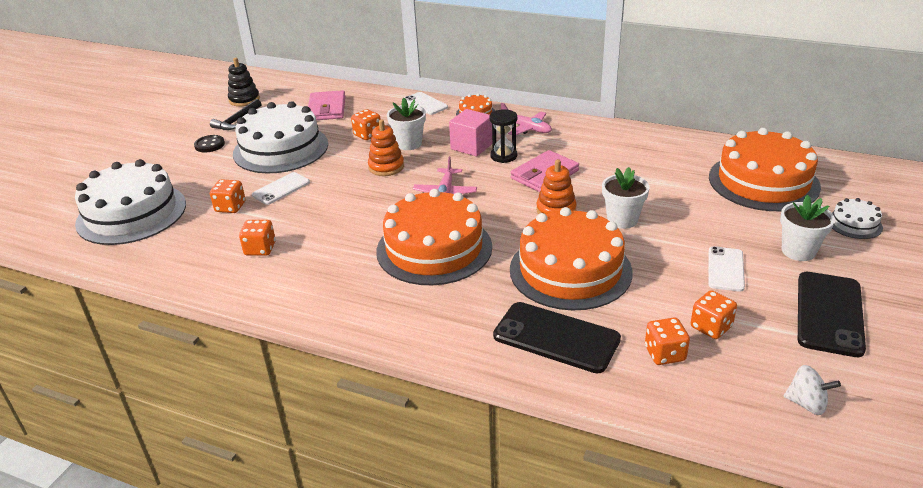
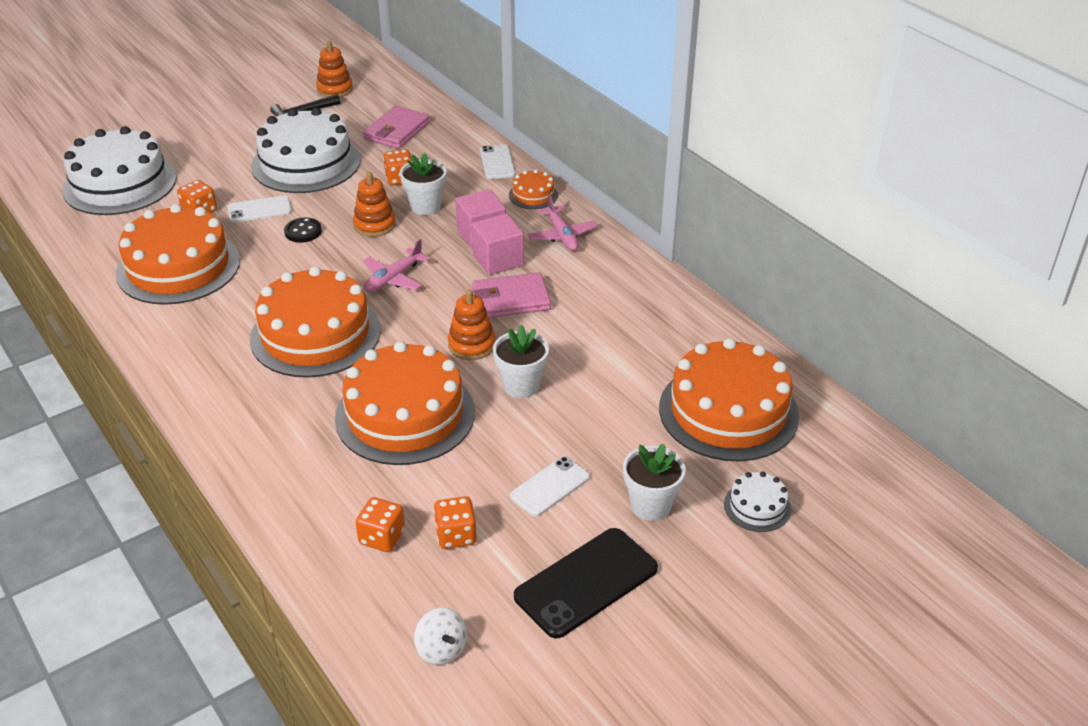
camera: 30 degrees right, 5 degrees up
black button [194,135,225,152] -> black button moved to [284,218,322,243]
black stacking toy [228,58,260,107] -> orange stacking toy [316,41,353,97]
orange dice [239,220,276,256] -> orange cake [116,204,240,305]
black hourglass [490,109,517,163] -> pink cube [471,213,524,275]
black phone [493,302,621,373] -> none

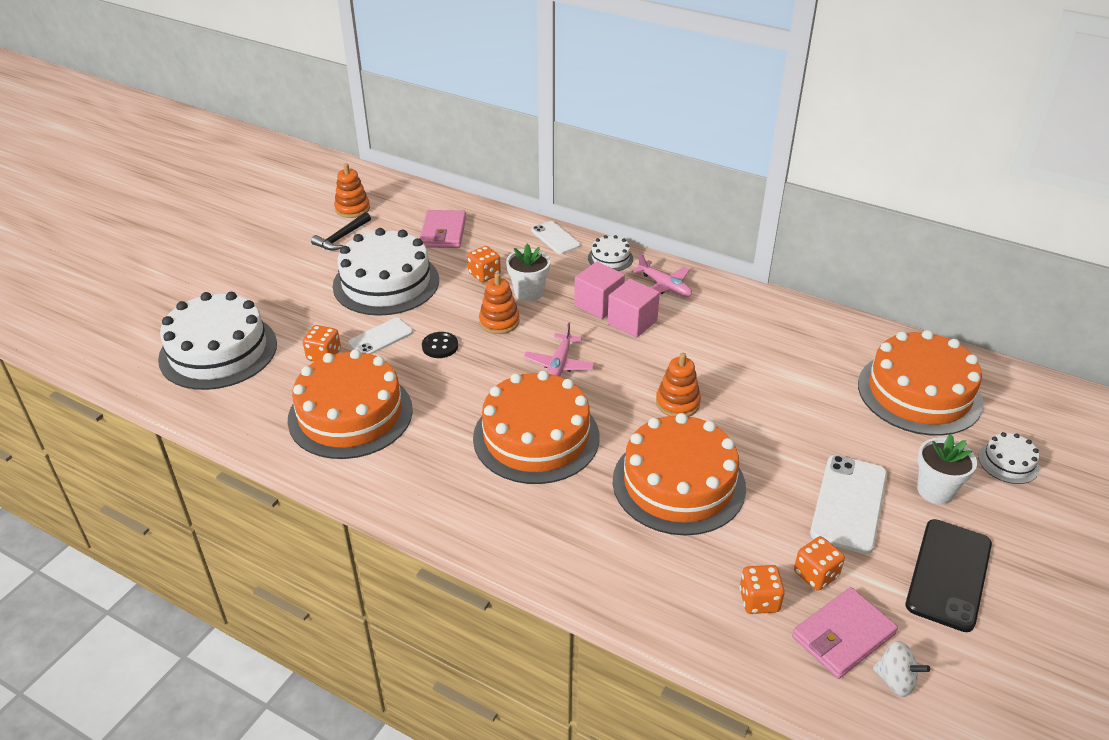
camera: 25 degrees left, 0 degrees up
pink wallet [472,272,551,318] -> pink wallet moved to [792,587,898,679]
white flower pot [493,325,549,398] -> none
orange cake [509,170,558,209] -> white cake [588,235,633,271]
white phone [510,456,590,517] -> white phone [810,455,887,554], size x1.63

